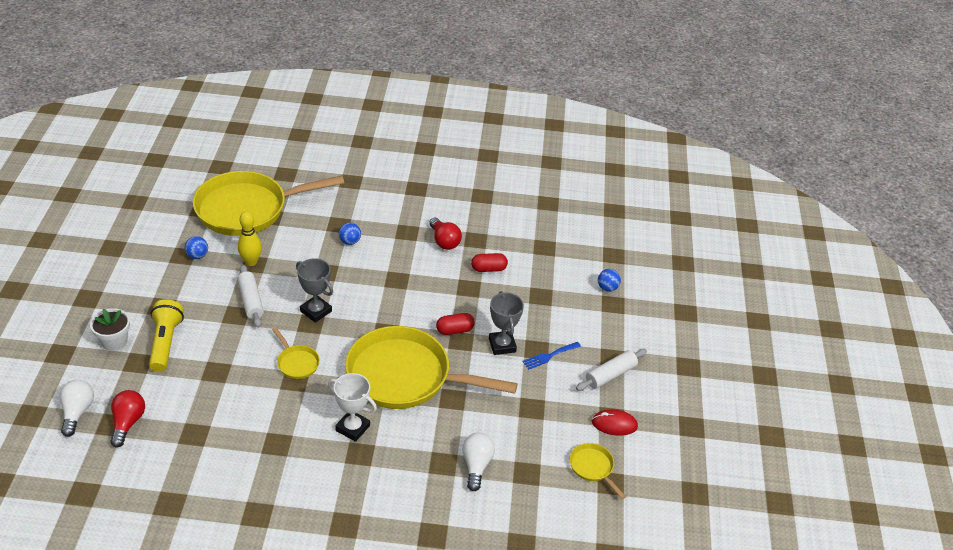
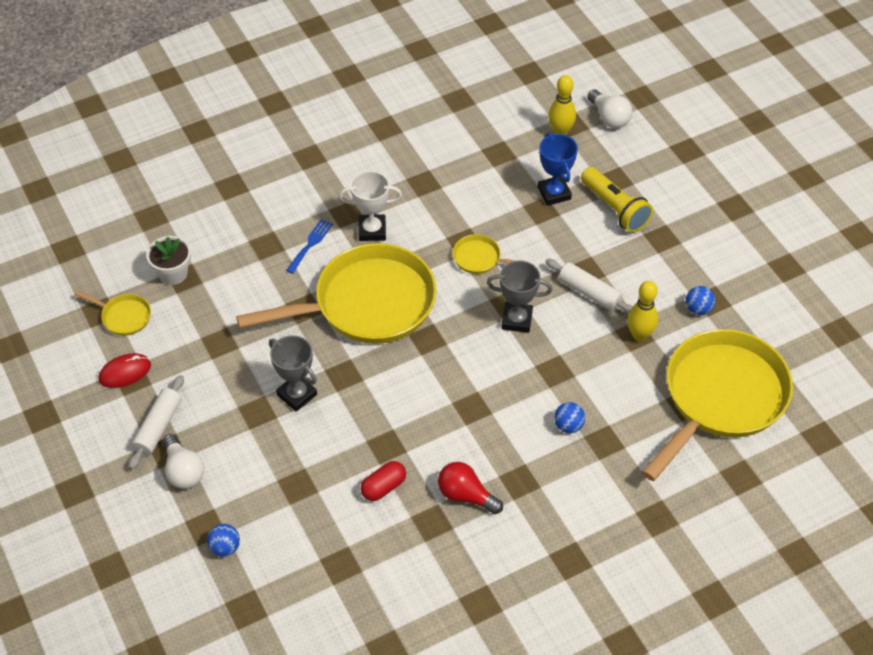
camera: 150 degrees right, 10 degrees up
white flower pot [90,308,130,351] -> white flower pot moved to [146,236,191,285]
red light bulb [110,390,145,448] -> yellow bowling pin [548,75,576,135]
red capsule [436,313,475,335] -> none
white light bulb [462,433,495,491] -> white light bulb moved to [162,434,204,489]
blue fork [522,342,581,370] -> blue fork moved to [286,219,333,274]
none -> blue trophy [538,133,578,206]

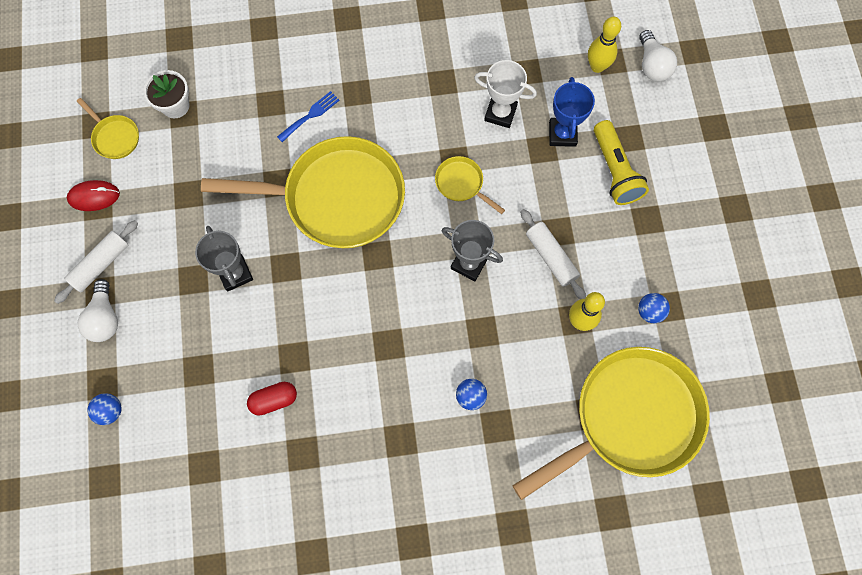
camera: 20 degrees right, 20 degrees up
white trophy [339,171,402,241] -> white trophy moved to [474,60,537,128]
red light bulb [438,462,503,514] -> none

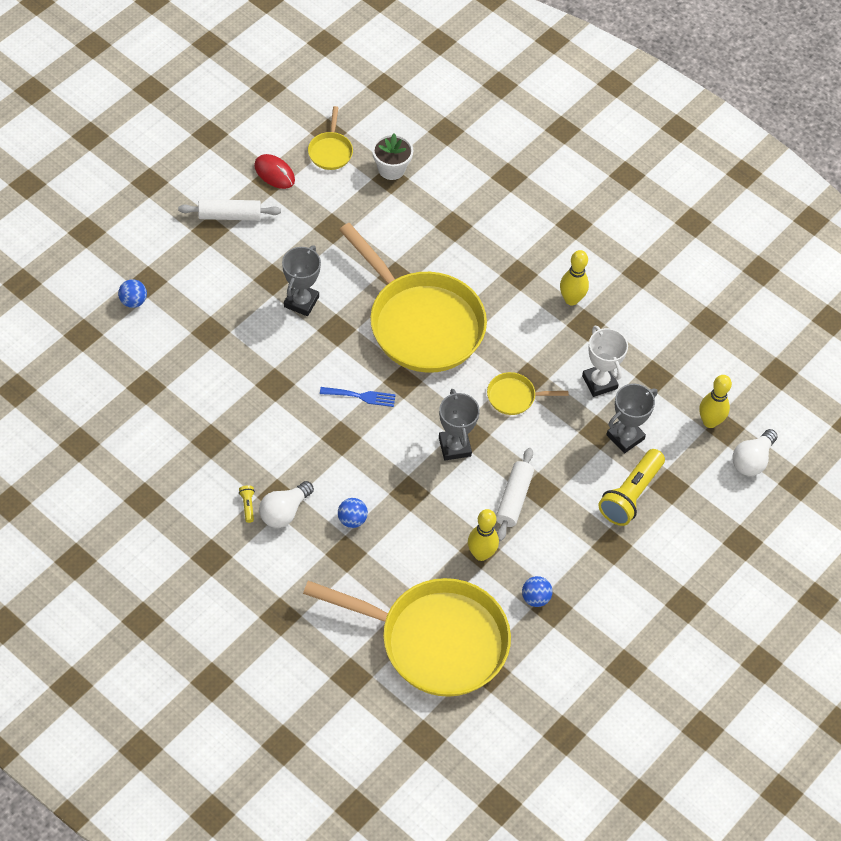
camera: 45 degrees right, 15 degrees down
white light bulb [78,279,118,342] -> white light bulb moved to [259,481,314,528]
red capsule [247,382,297,416] -> none
blue fork [277,91,340,142] -> blue fork moved to [320,387,396,407]
yellow pan [435,156,505,214] -> yellow pan turned 90 degrees counterclockwise [487,372,568,415]
blue trophy [549,77,595,147] -> grey trophy [606,384,658,453]
none -> yellow flashlight [239,485,255,523]
none -> yellow bowling pin [560,250,589,305]

